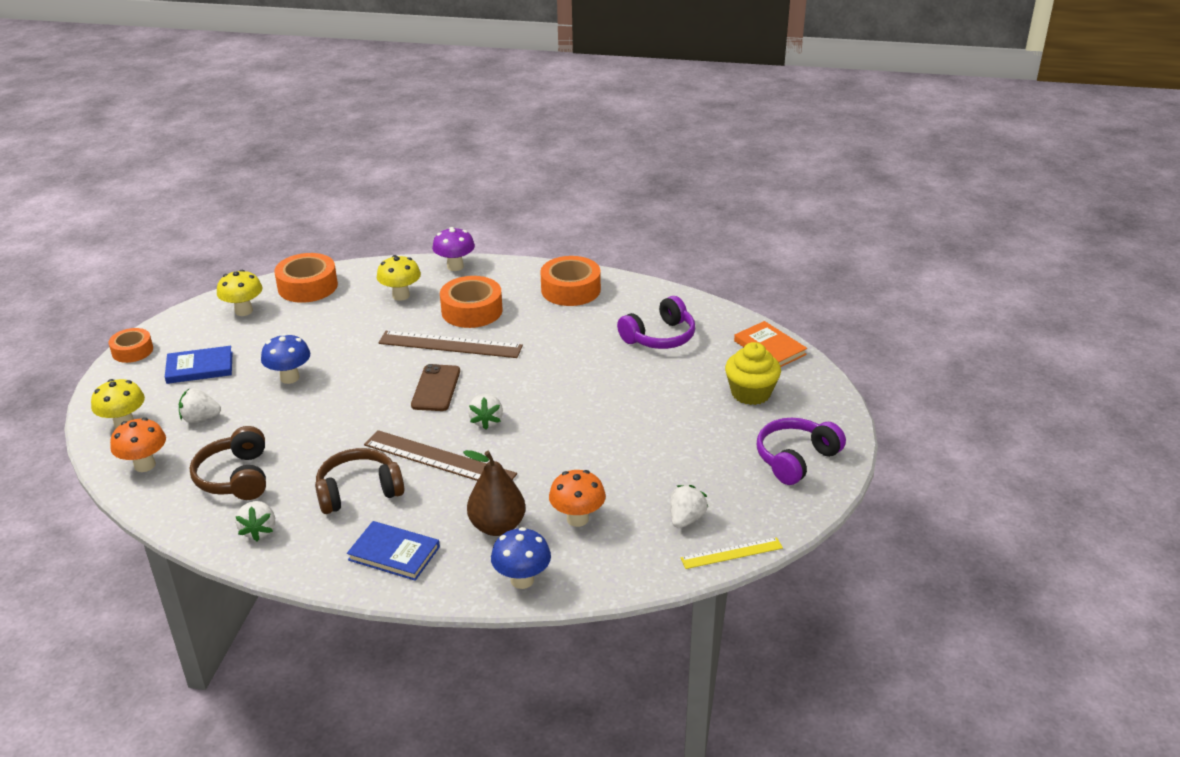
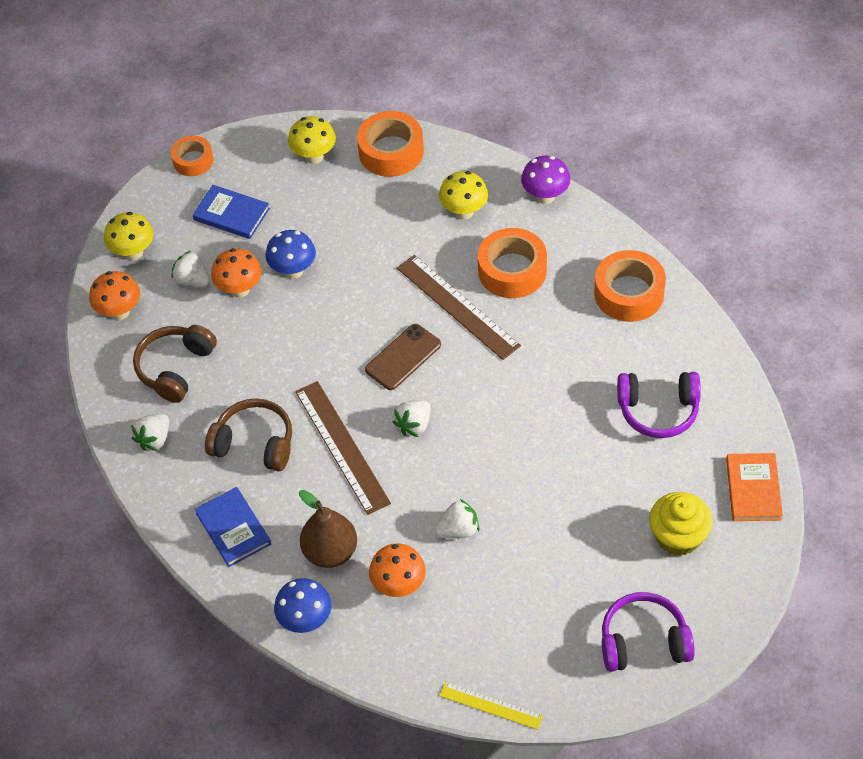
camera: 40 degrees right, 20 degrees up
white strawberry [670,485,708,528] -> white strawberry moved to [435,499,479,538]
none -> orange mushroom [211,248,262,298]

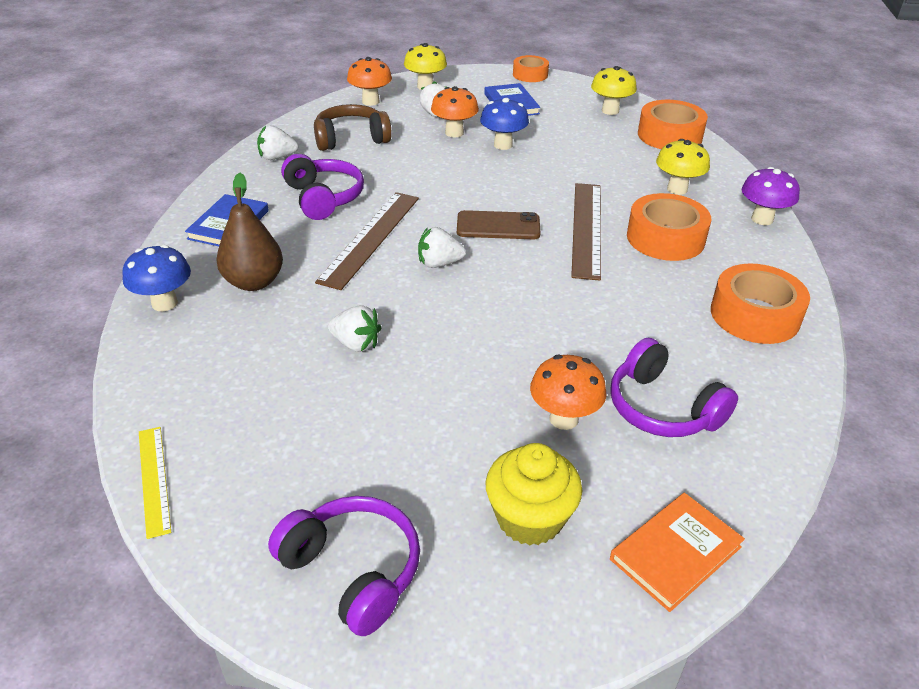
camera: 45 degrees right, 15 degrees down
brown headphones [205,398,292,471] -> purple headphones [281,154,364,220]
orange mushroom [369,543,426,597] -> orange mushroom moved to [530,355,606,430]

